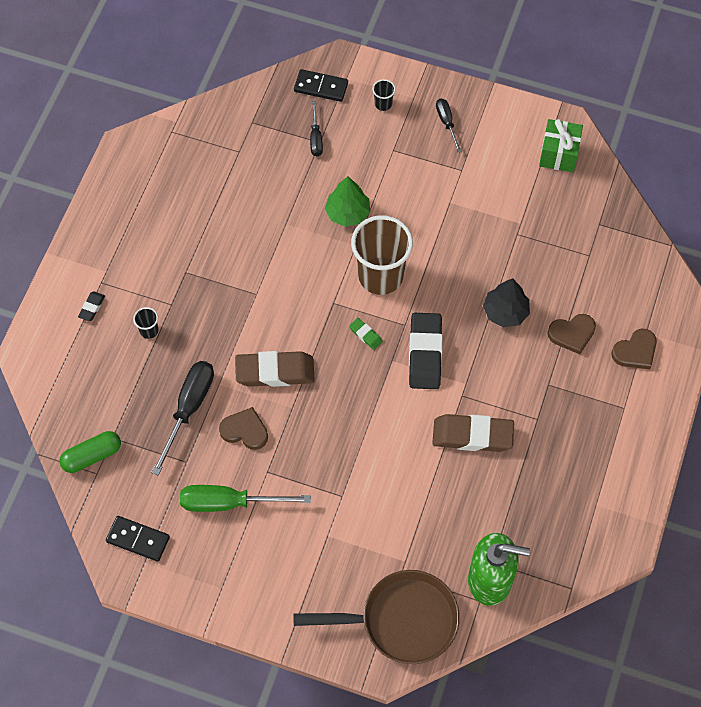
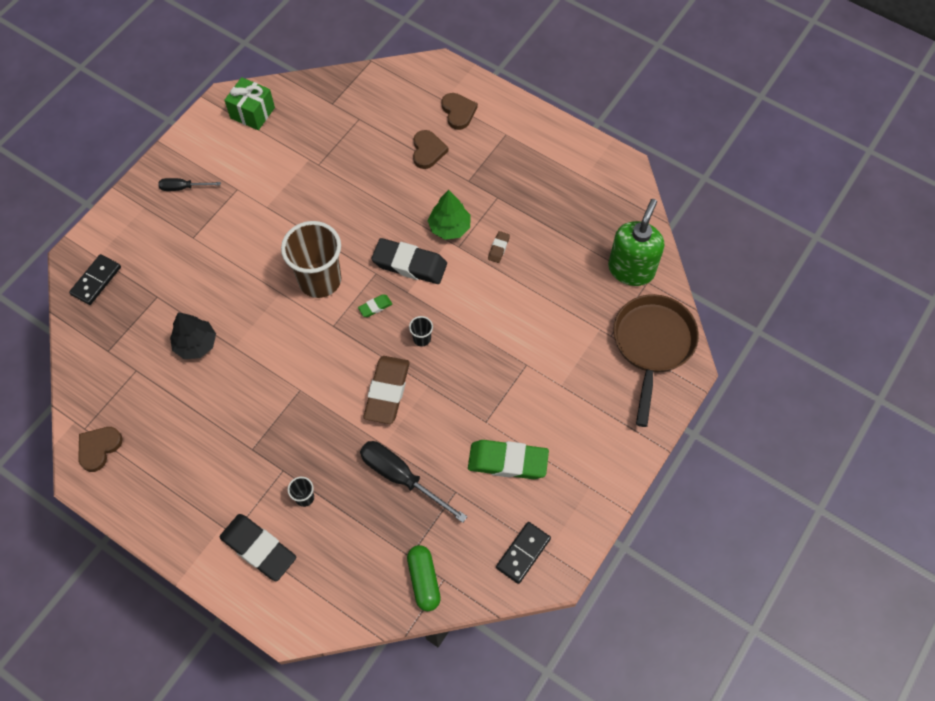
camera: 75 degrees left, 0 degrees up
black eraser [78,291,105,321] -> black eraser [219,514,296,581], size x2.21
green screwdriver [180,485,311,512] -> green eraser [468,440,549,479]
brown heart [219,407,268,450] -> brown heart moved to [78,427,123,472]
black screwdriver [310,100,323,156] -> none
green tree [325,176,370,227] -> green tree moved to [428,190,471,240]
black cup [372,79,396,111] -> black cup moved to [409,316,433,346]
brown eraser [432,414,514,452] -> brown eraser [488,231,510,263], size x0.45
black tree [483,278,530,328] -> black tree moved to [170,312,216,359]

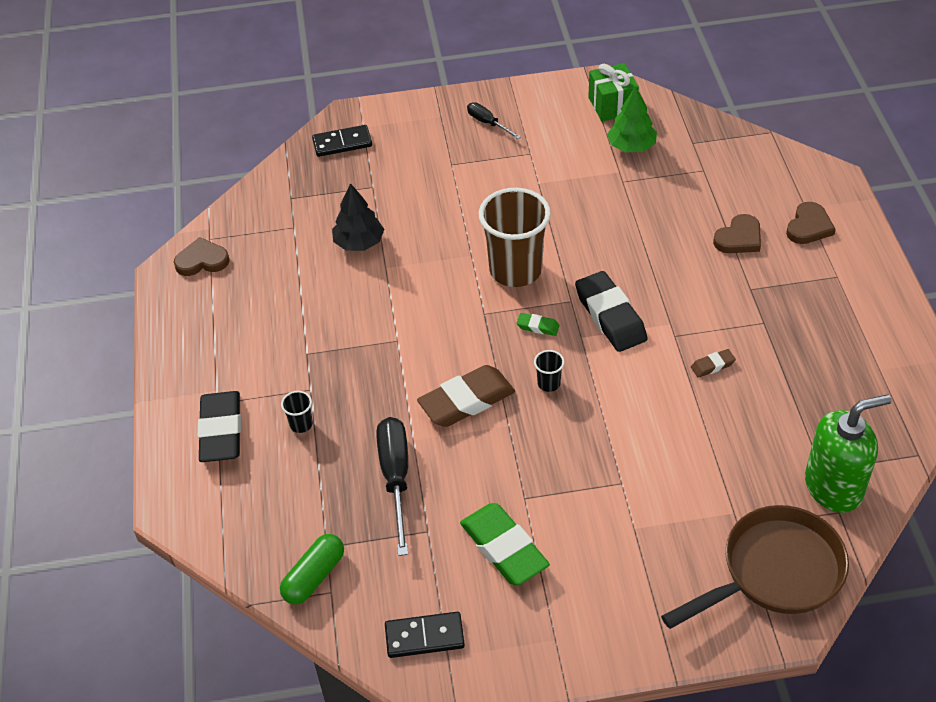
camera: 50 degrees right, 15 degrees down
green tree [428,190,471,240] -> green tree moved to [607,86,657,153]

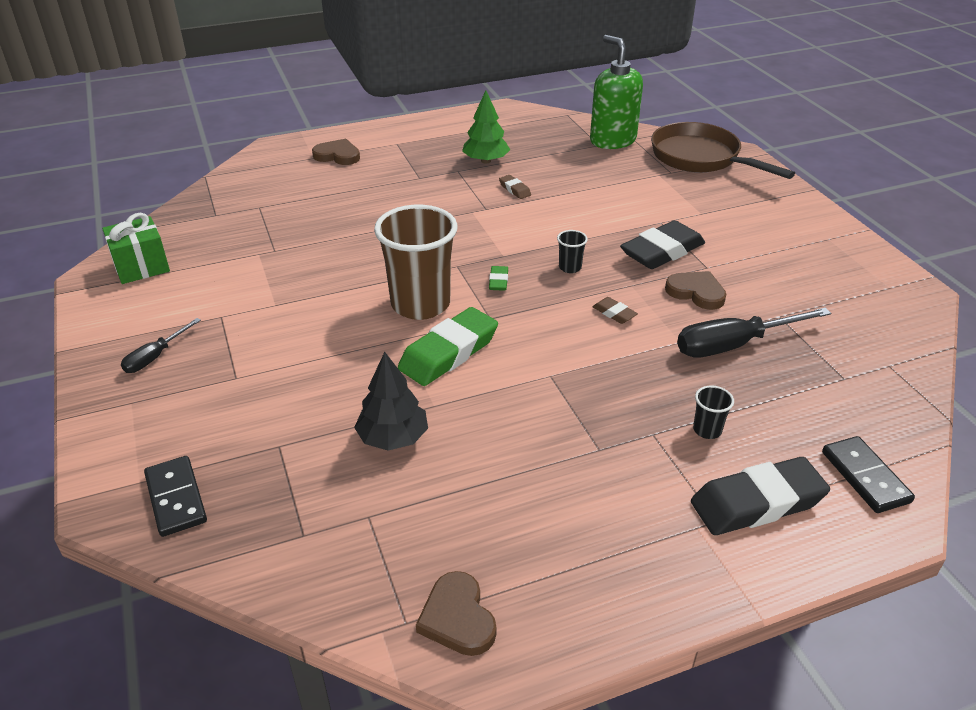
camera: 105 degrees left, 10 degrees down
green capsule [280,534,344,604] -> none
black domino [385,612,465,658] -> black domino moved to [822,436,915,513]
brown eraser [417,365,515,427] -> brown eraser [592,297,638,324], size x0.45
green eraser [460,503,550,585] -> green eraser moved to [398,307,498,386]
black eraser [575,271,648,352] -> black eraser moved to [620,220,705,269]
green tree [607,86,657,153] -> green tree moved to [462,90,510,163]
brown heart [713,214,761,253] -> brown heart moved to [665,271,726,310]

